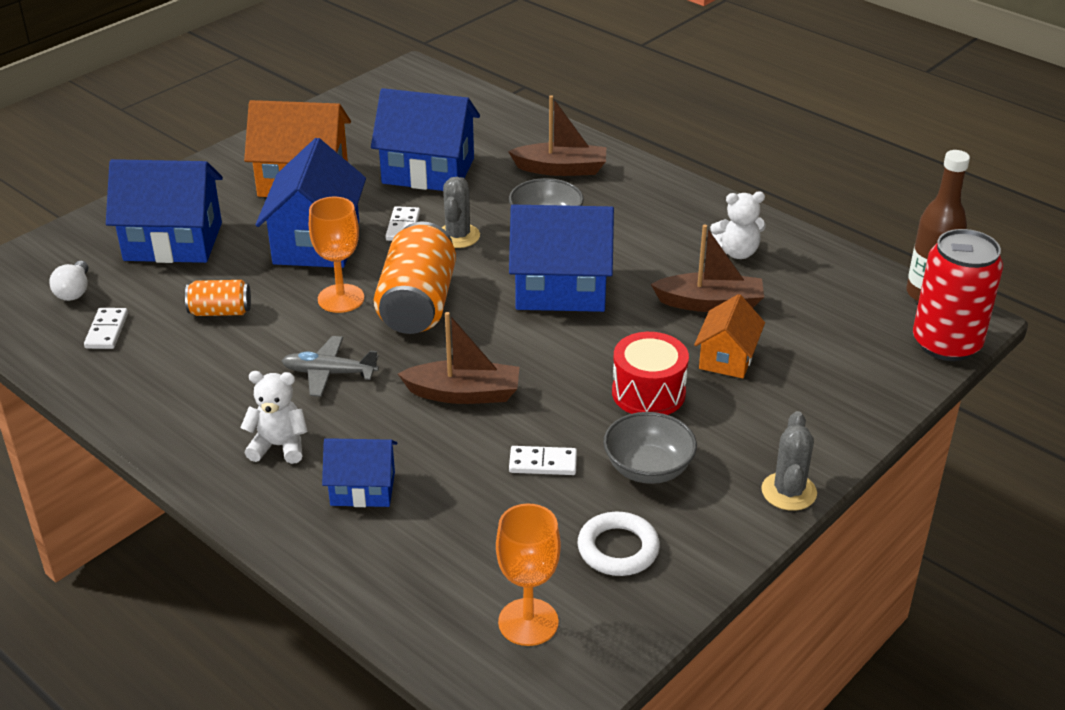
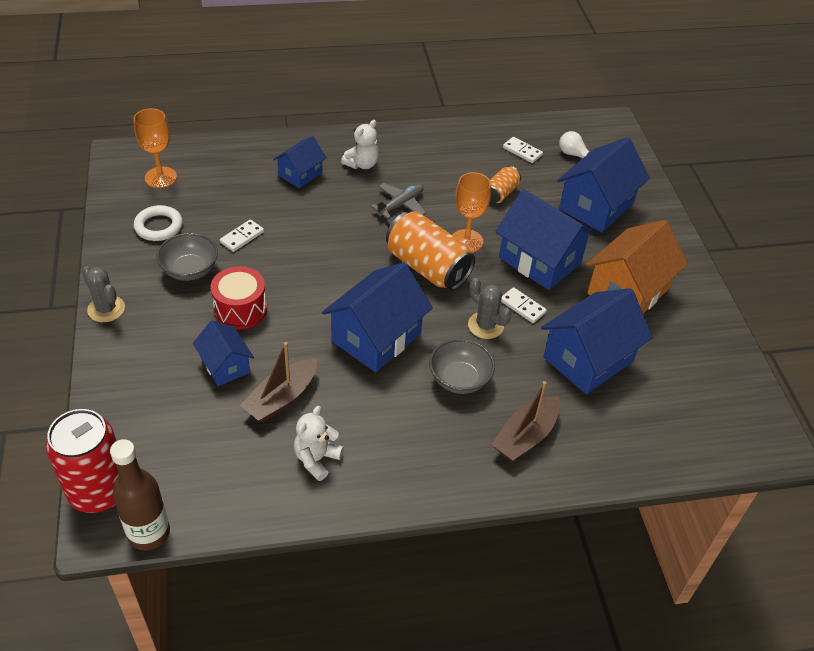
camera: 125 degrees right, 10 degrees up
brown boat [398,312,519,404] -> none
orange house [694,294,765,378] -> blue house [193,320,254,386]

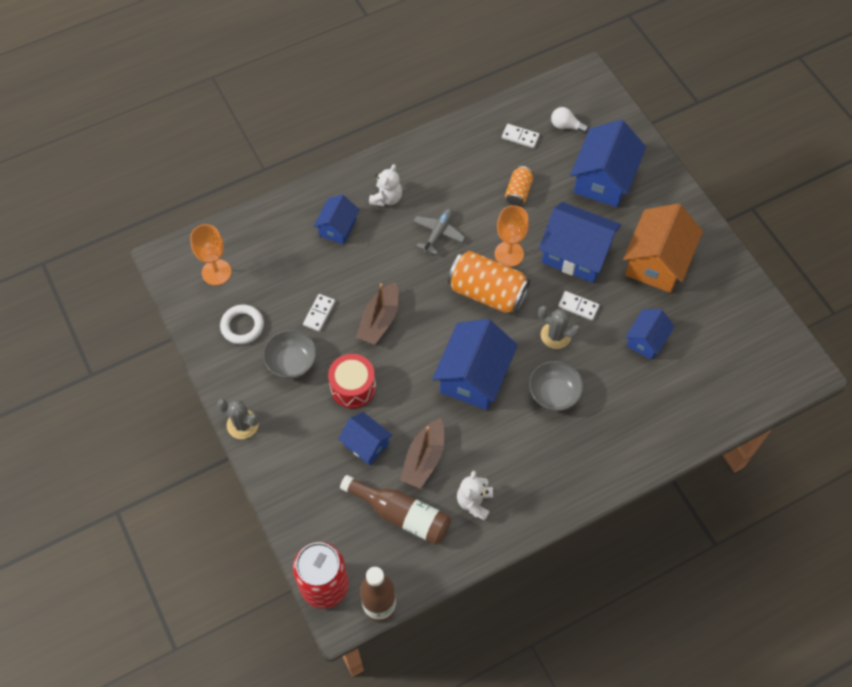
camera: 15 degrees left, 15 degrees up
brown boat [491,381,560,462] -> brown boat moved to [356,282,399,345]
blue house [541,288,653,394] -> blue house [625,309,675,360], size x0.57
none -> brown bottle [340,475,451,545]

